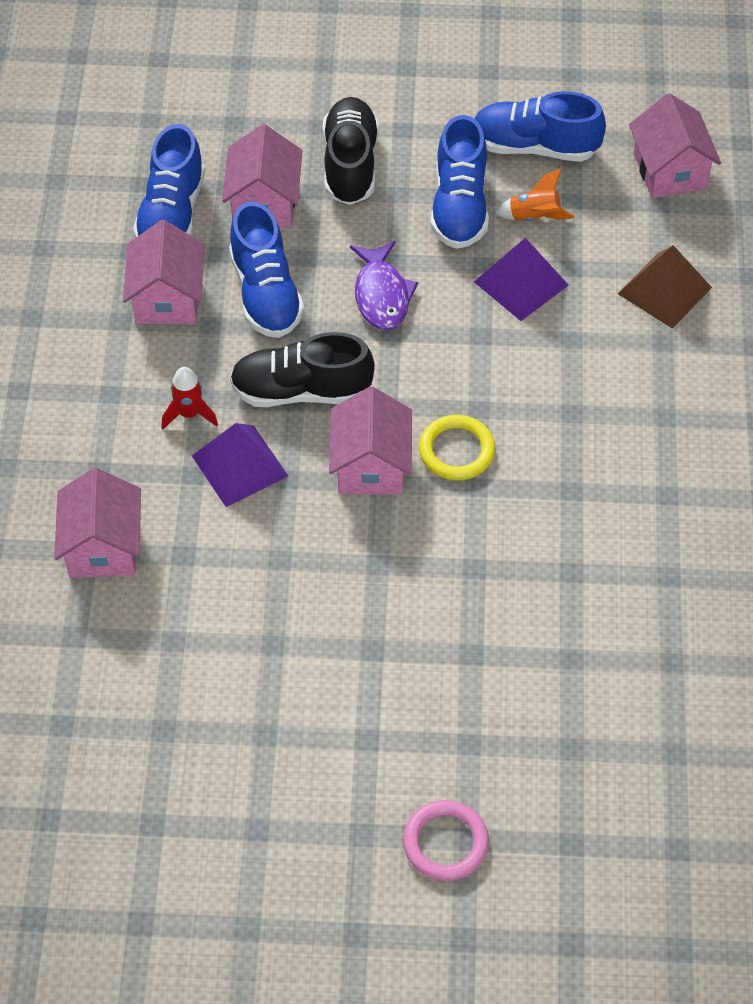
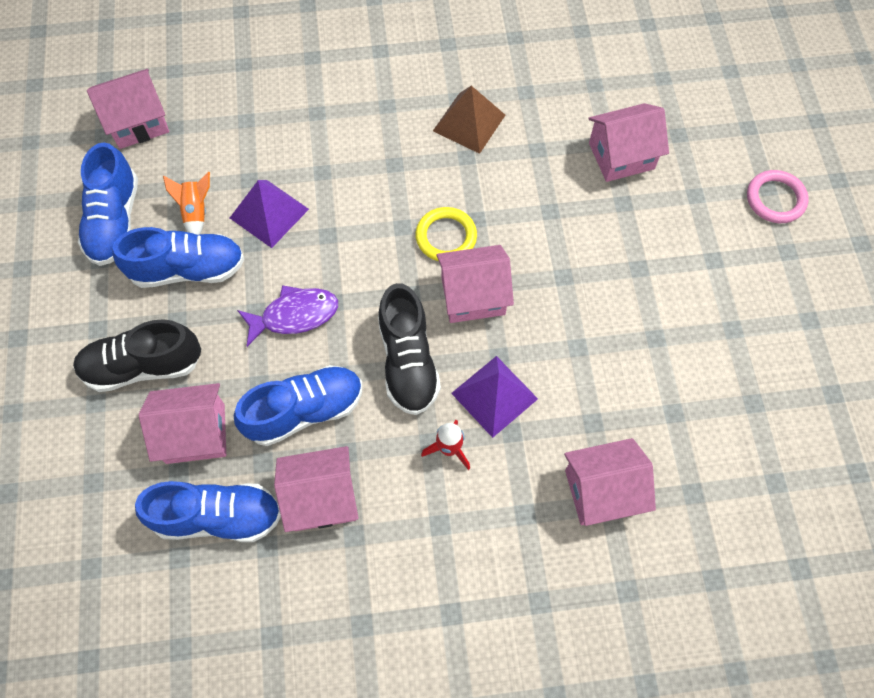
camera: 100 degrees left, 10 degrees up
brown pyramid [618,245,712,329] -> brown pyramid moved to [433,86,505,154]
none -> pink house [588,103,669,182]

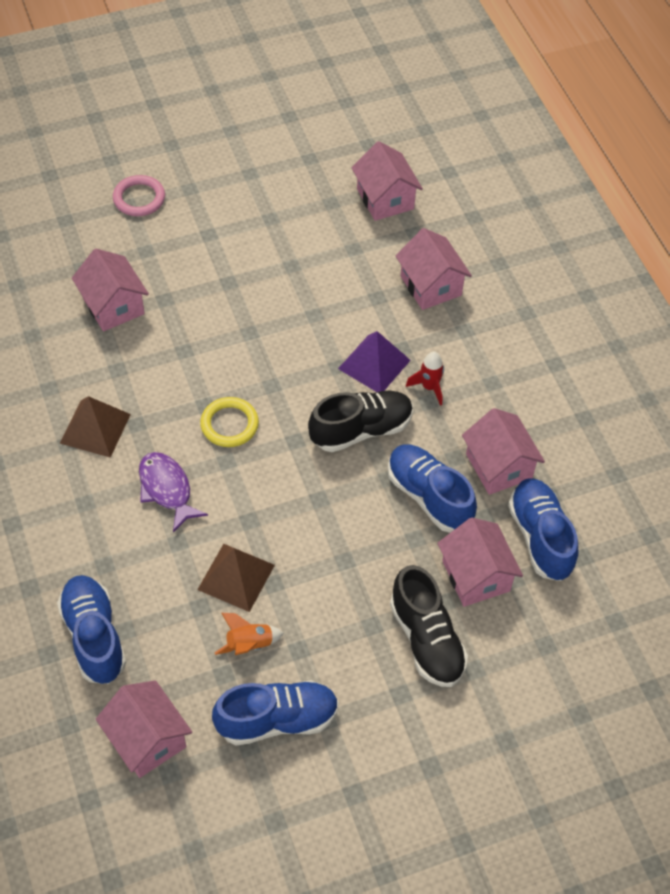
camera: 105 degrees left, 10 degrees down
blue shoe [113,227,244,288] -> blue shoe moved to [57,575,126,684]
purple pyramid [230,180,309,248] -> brown pyramid [197,544,275,612]
purple fish [237,285,338,347] -> purple fish moved to [139,452,208,532]
pink house [437,245,514,323] -> pink house moved to [351,141,423,221]

